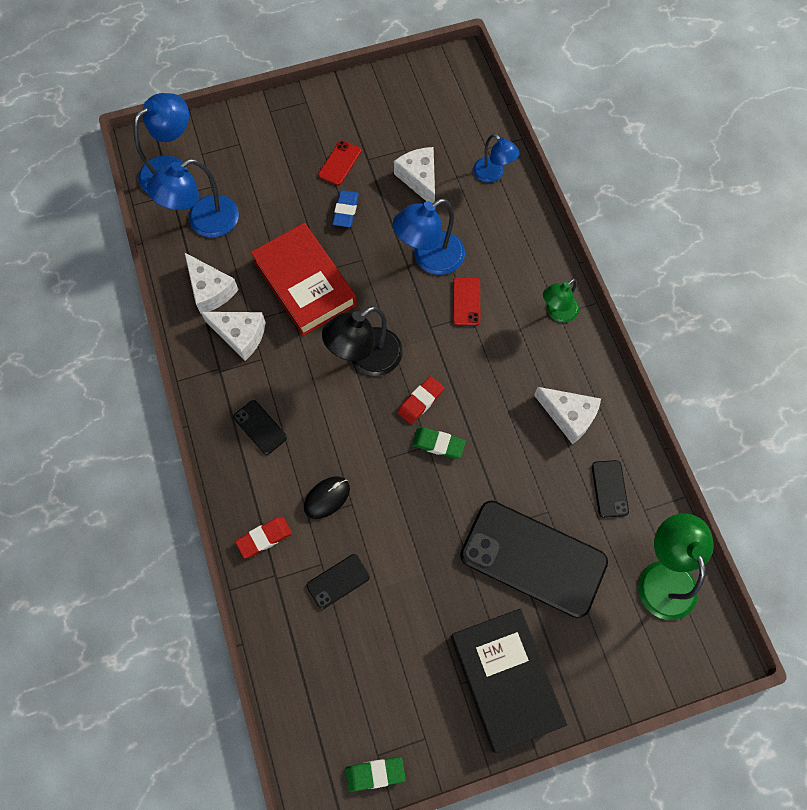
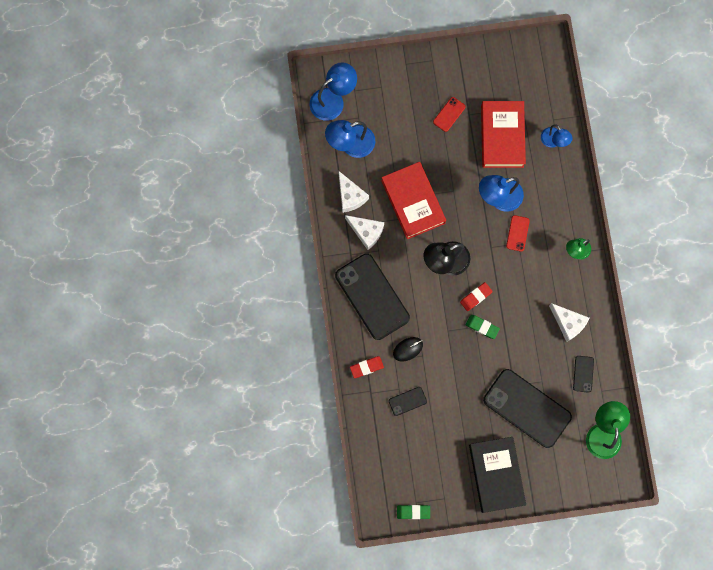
camera: 10 degrees right, 10 degrees up
black phone [233,400,287,455] -> black phone [335,254,410,340], size x2.33
blue eraser [332,190,359,227] -> none
white cheese [394,147,435,203] -> red book [481,101,526,168]

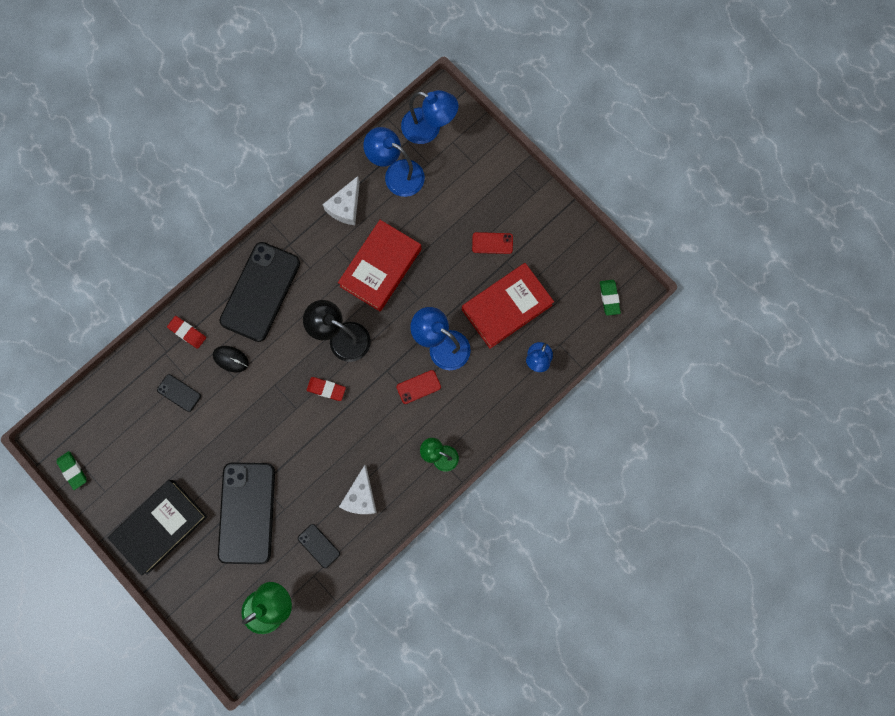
camera: 55 degrees right, 0 degrees up
white cheese [345,215,384,250] -> none
green eraser [466,315,500,339] -> green eraser moved to [600,280,621,316]
black phone [573,356,594,393] -> black phone turned 75 degrees clockwise [298,524,340,568]

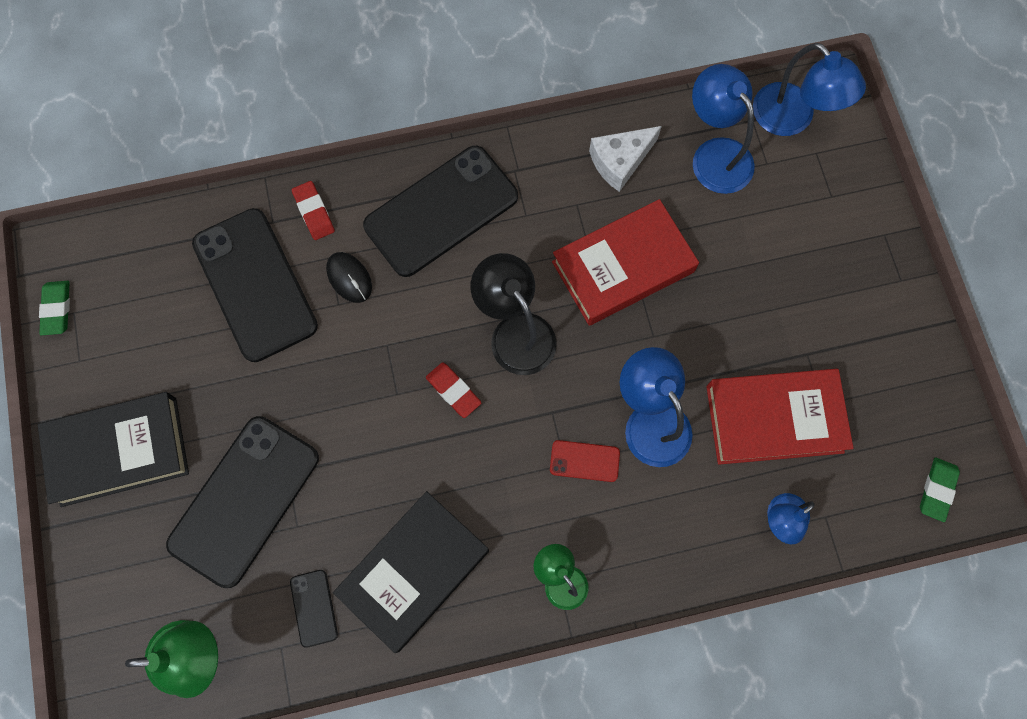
camera: 30 degrees right, 5 degrees down
black phone [157,374,201,412] -> black phone [192,208,318,362], size x2.33
white cheese [339,465,377,514] -> black book [333,491,489,653]
red phone [472,232,513,254] -> none

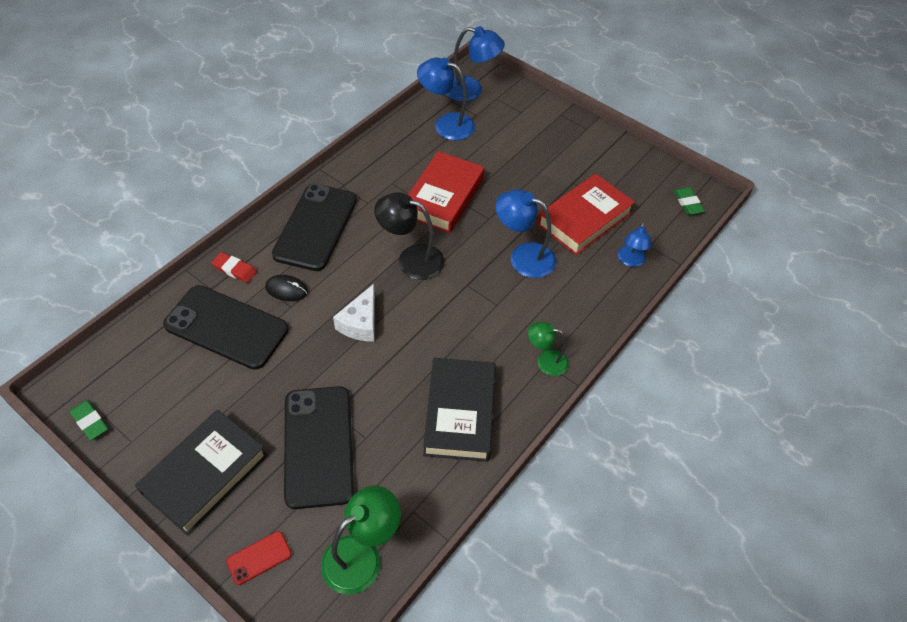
camera: 40 degrees left, 20 degrees down
black phone [290,570,338,648] -> none
red eraser [426,362,481,418] -> none
red phone [550,440,620,482] -> red phone moved to [226,531,292,585]
white cheese [589,126,662,192] -> white cheese moved to [333,284,375,342]

